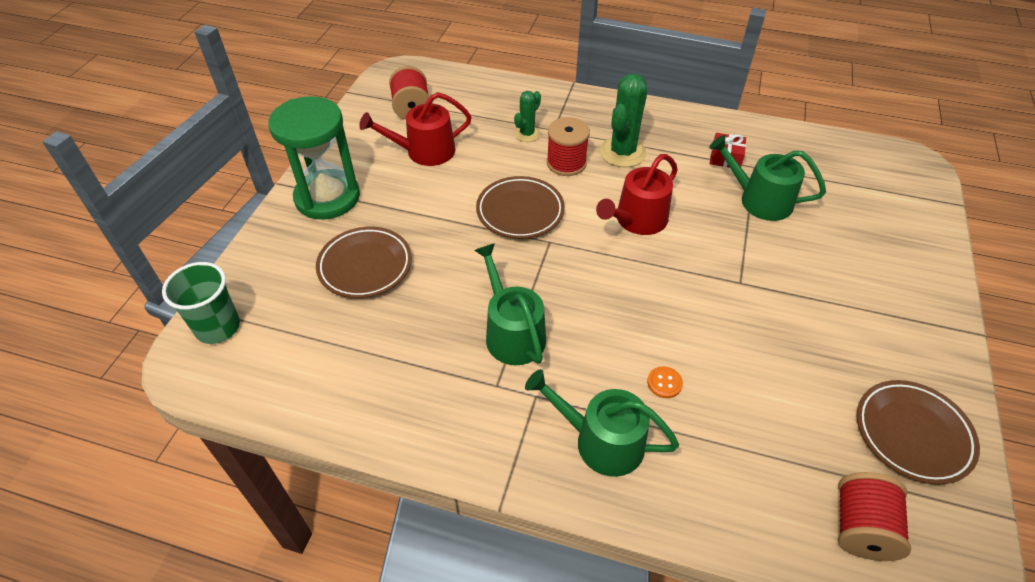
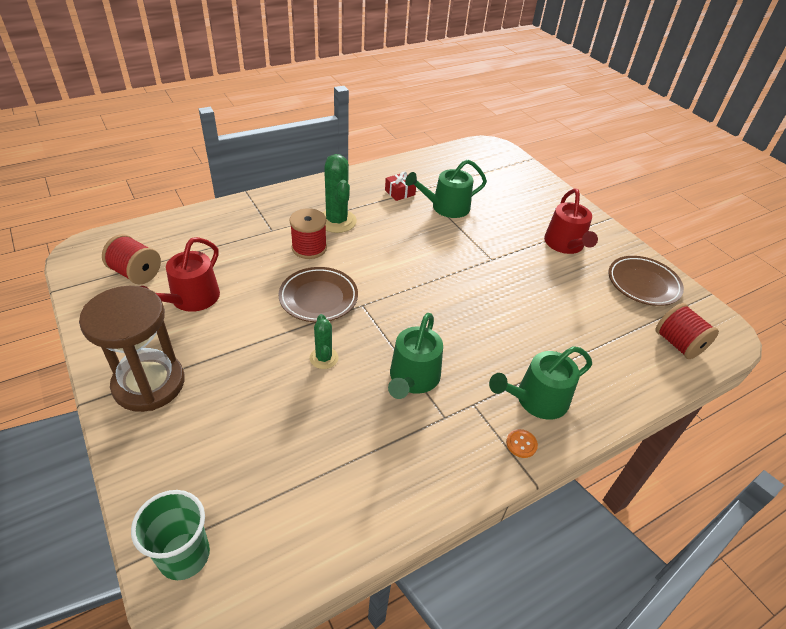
camera: 50 degrees left, 5 degrees down
green hourglass [268,96,360,219] -> brown hourglass [79,286,185,412]
brown plate [316,227,412,298] -> none
green watering can [474,243,546,365] -> green watering can turned 90 degrees counterclockwise [388,313,443,399]
green cactus [514,91,541,142] -> green cactus moved to [310,314,338,369]
red watering can [596,154,678,235] -> red watering can moved to [544,189,598,254]
orange button [647,366,683,398] -> orange button moved to [506,429,538,458]

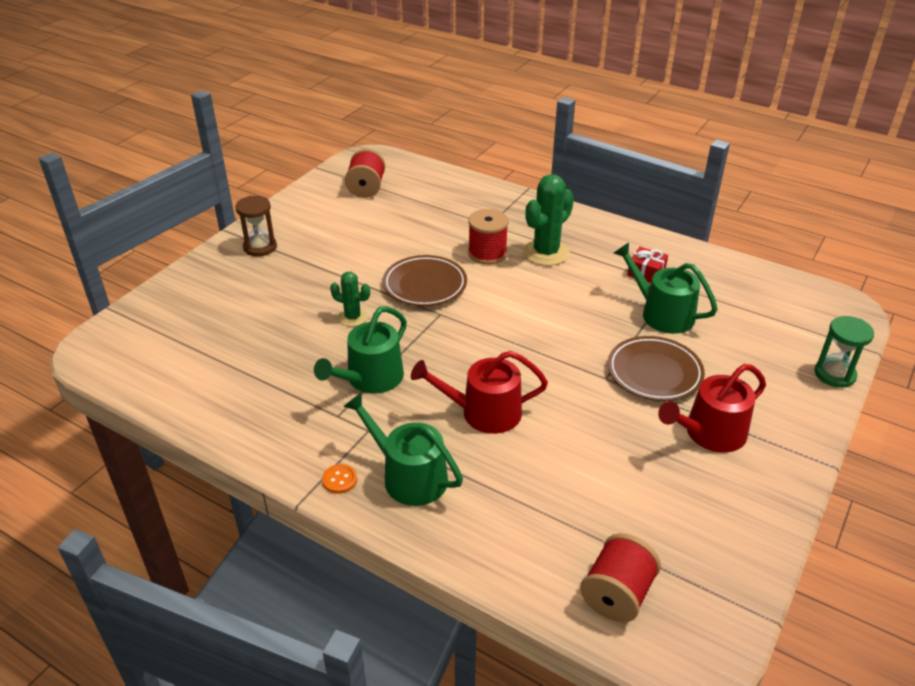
camera: 65 degrees right, 5 degrees down
brown hourglass [79,286,185,412] -> brown hourglass [235,196,277,256], size x0.56
green cup [131,490,210,580] -> none
red watering can [140,237,220,312] -> red watering can moved to [411,351,548,434]
green cactus [310,314,338,369] -> green cactus turned 60 degrees clockwise [330,272,370,326]
green watering can [388,313,443,399] -> green watering can turned 45 degrees counterclockwise [314,306,407,394]
brown plate [608,256,684,306] -> brown plate moved to [608,336,705,401]
none -> green hourglass [814,316,874,388]

